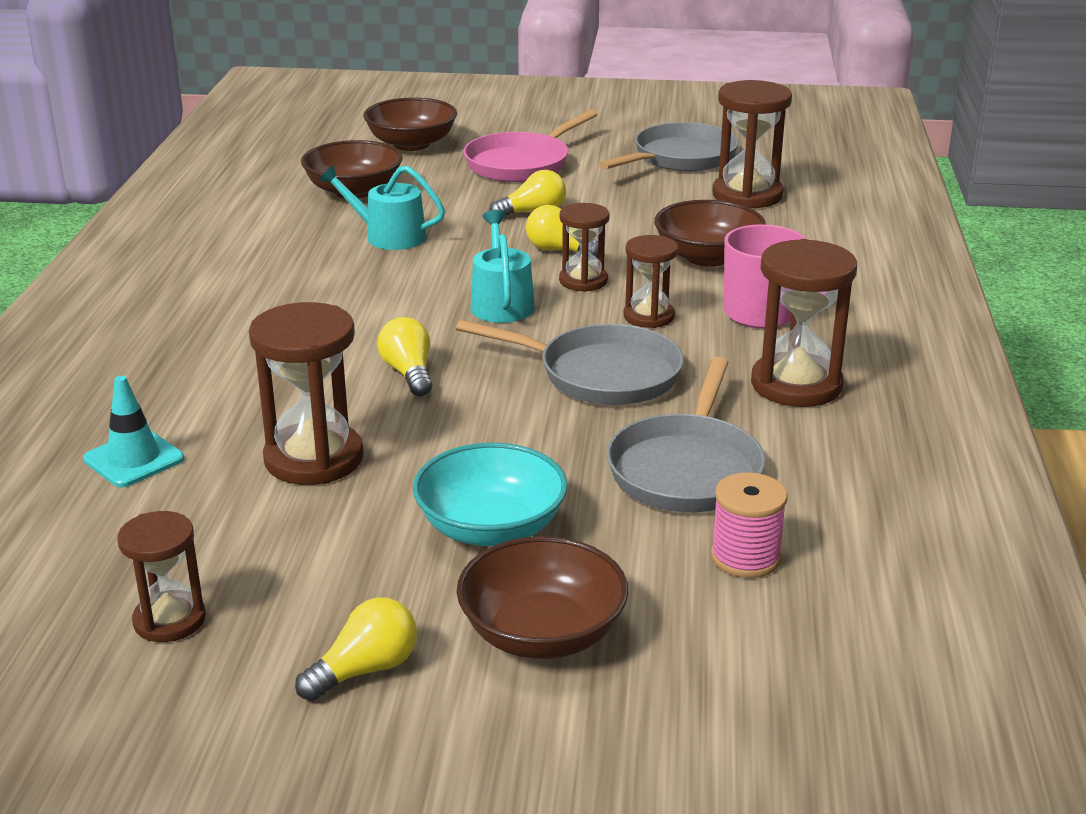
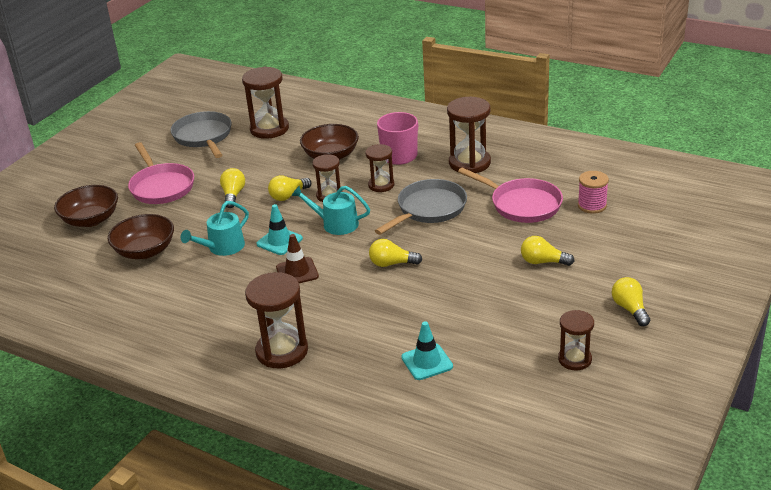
camera: 65 degrees left, 5 degrees up
brown hourglass [249,302,364,485] -> brown hourglass moved to [245,272,308,368]
turquoise bowl [413,443,568,546] -> yellow light bulb [521,236,575,266]
brown bowl [456,536,628,659] -> none
grey pan [607,357,765,512] -> pink pan [458,168,563,223]
none -> turquoise traffic cone [256,204,303,255]
none -> brown traffic cone [276,234,319,283]

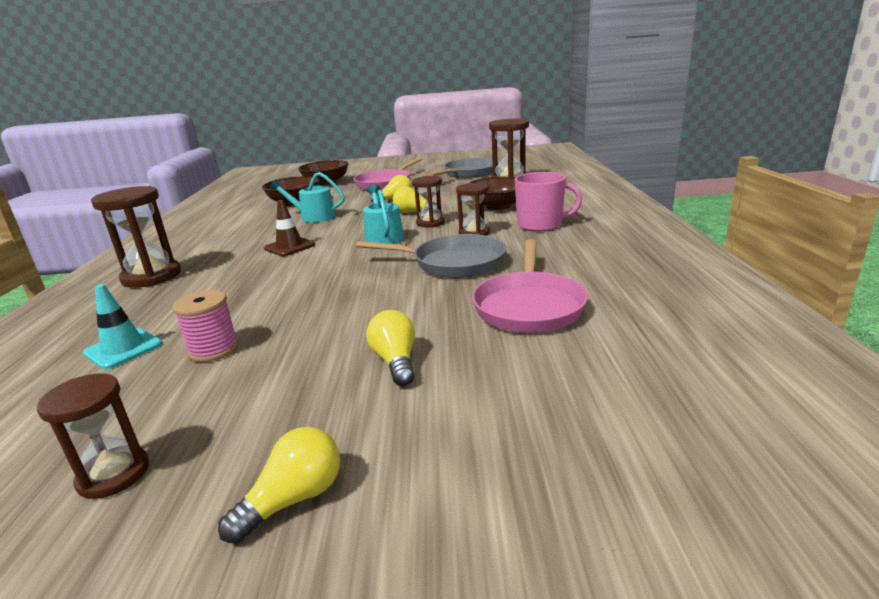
camera: 60 degrees right, 10 degrees down
turquoise traffic cone [256,204,303,255] -> none
yellow light bulb [369,239,422,267] -> none
brown hourglass [447,97,491,173] -> none
pink spool [578,171,609,214] -> pink spool moved to [172,290,239,362]

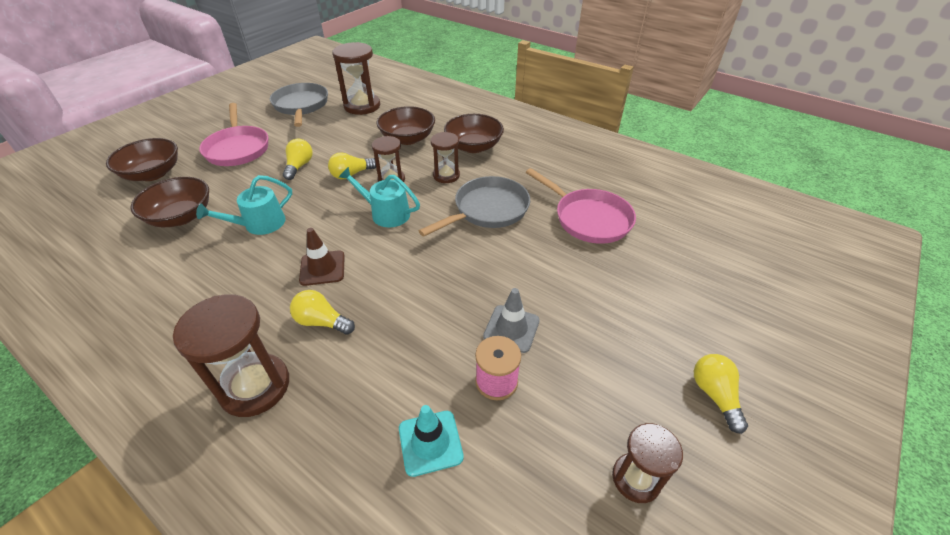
camera: 55 degrees left, 20 degrees up
yellow light bulb [366,310,415,386] -> yellow light bulb moved to [290,290,355,335]
pink mug [515,172,582,232] -> brown bowl [444,114,504,153]
none -> grey traffic cone [483,288,540,353]

